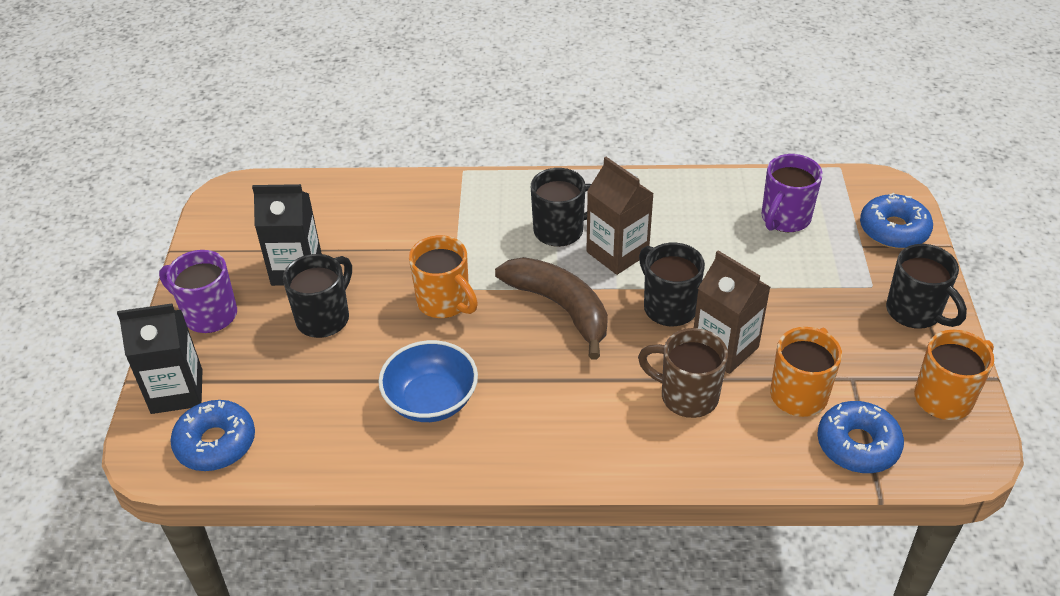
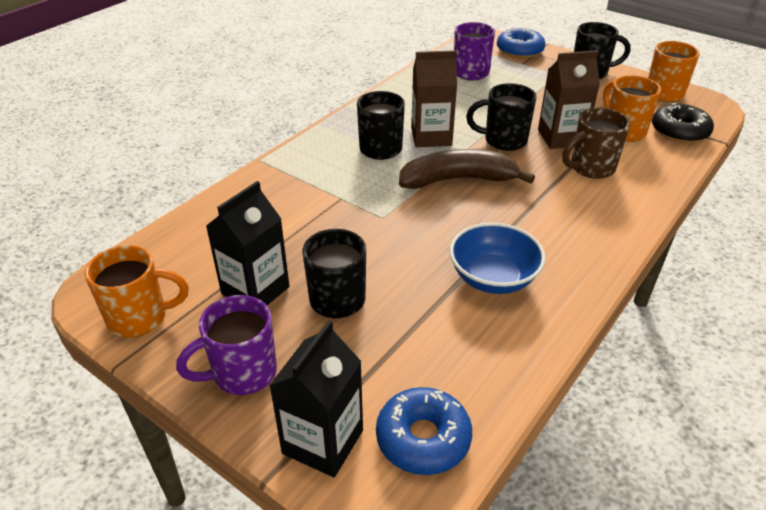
camera: 55 degrees left, 5 degrees down
orange mug [409,235,478,318] -> orange mug moved to [84,245,189,337]
blue donut [817,401,904,473] -> black donut [652,103,714,143]

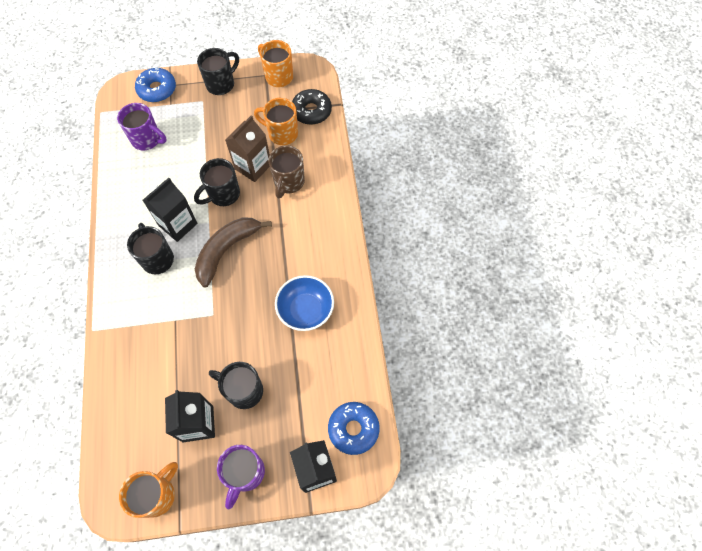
camera: 45 degrees left, 25 degrees up
brown carton [411,50,457,147] -> black carton [143,178,198,242]

